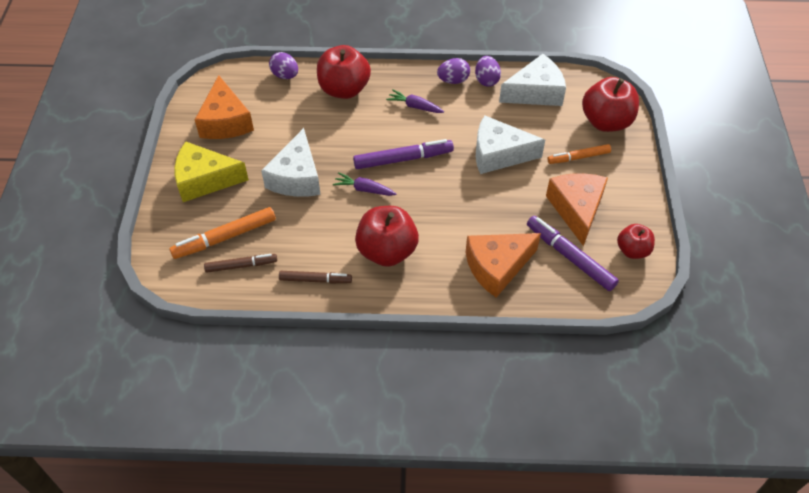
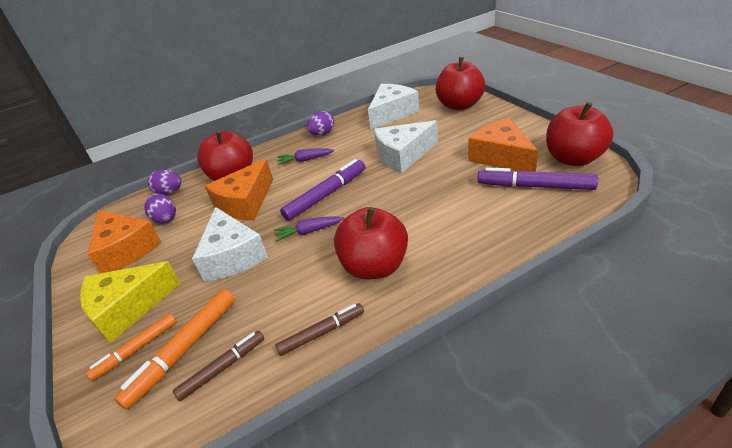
camera: 25 degrees left, 15 degrees down
orange cheese [466,233,541,298] -> orange cheese moved to [205,159,273,221]
purple egg [475,56,501,87] -> purple egg moved to [144,194,176,224]
orange marker [547,144,611,164] -> orange marker moved to [86,313,177,381]
red apple [617,224,655,259] -> red apple [546,102,614,166], size x1.71

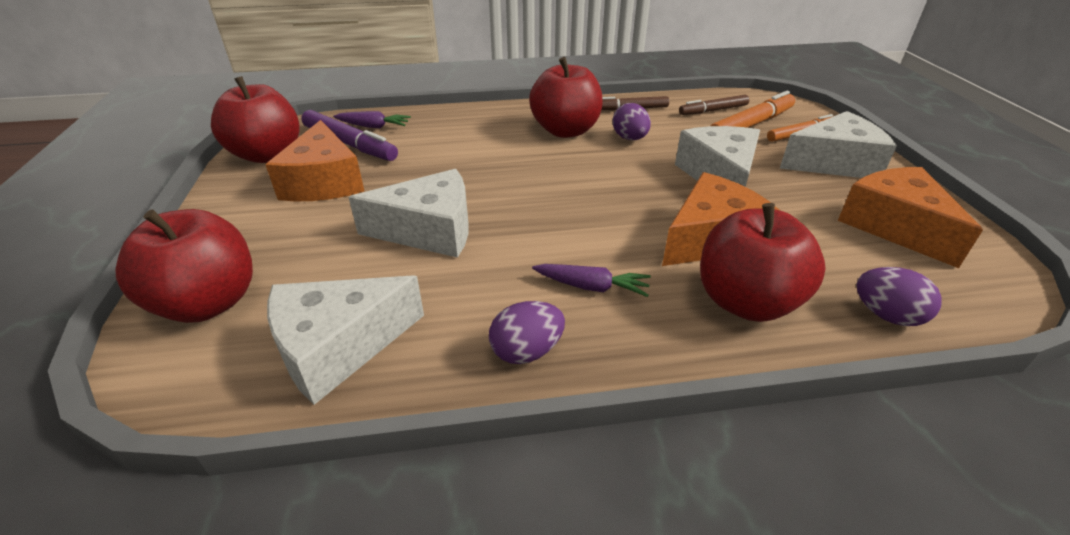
camera: 165 degrees left, 0 degrees up
yellow cheese [80,261,181,343] -> white cheese [780,111,897,178]
purple egg [144,194,176,224] -> purple egg moved to [612,103,651,140]
purple carrot [274,216,344,242] -> purple carrot moved to [333,111,411,128]
purple marker [280,159,365,221] -> none

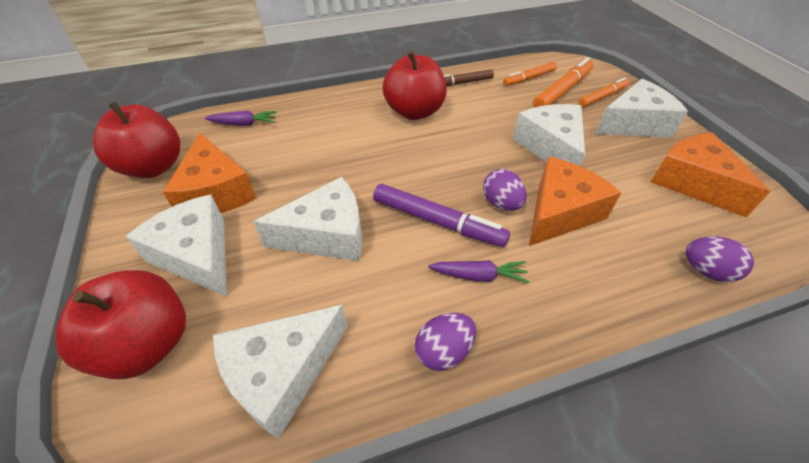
camera: 10 degrees left, 10 degrees up
purple marker [301,110,398,161] -> purple marker moved to [373,184,510,247]
purple egg [612,103,651,140] -> purple egg moved to [483,169,527,211]
brown marker [679,95,749,115] -> orange marker [503,62,557,86]
red apple [700,203,826,322] -> none
none -> white cheese [125,195,227,297]

